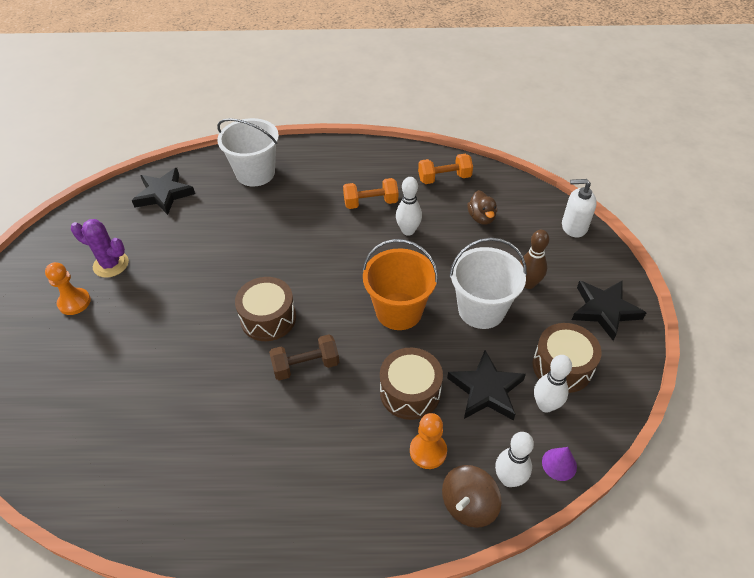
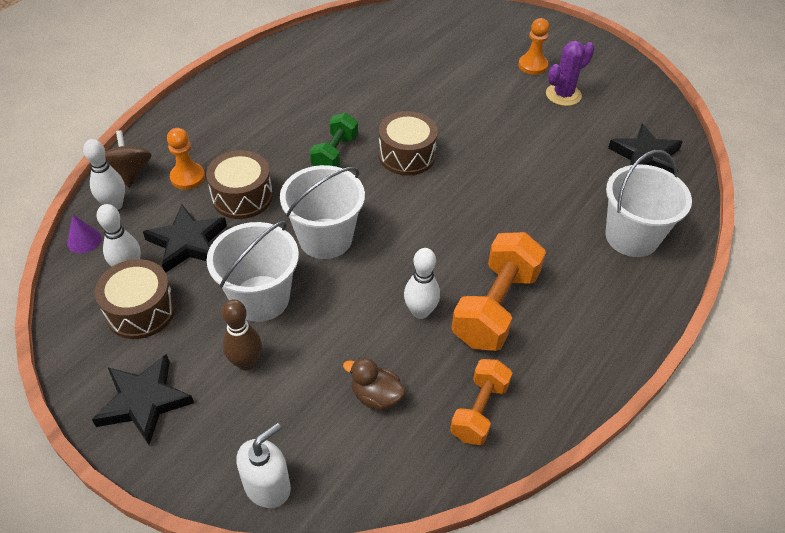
camera: 125 degrees right, 0 degrees up
brown dumbbell [269,334,339,381] -> green dumbbell [310,113,358,167]
orange dumbbell [343,178,398,209] -> orange dumbbell [451,232,546,351], size x1.62
orange bucket [362,239,438,330] -> white bucket [280,165,365,259]

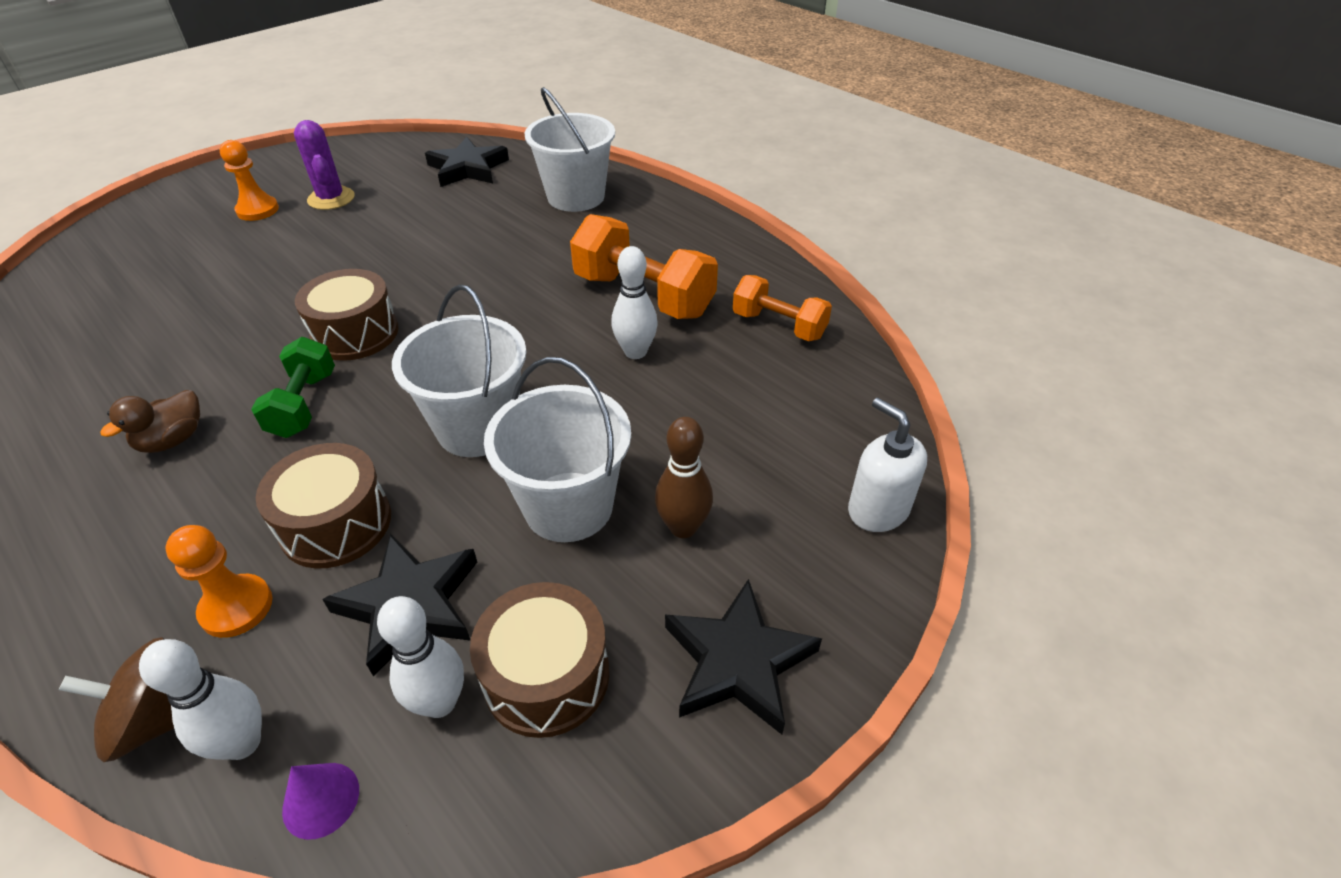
camera: 80 degrees left, 5 degrees down
green dumbbell [310,113,358,167] -> green dumbbell turned 60 degrees clockwise [251,337,335,438]
brown duck [343,357,406,411] -> brown duck moved to [100,390,200,453]

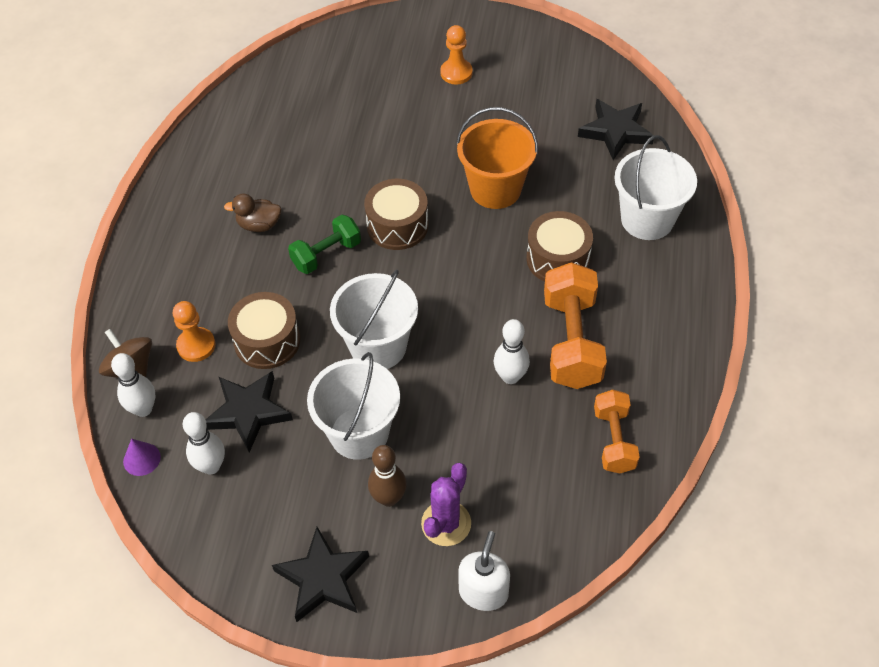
camera: 55 degrees right, 10 degrees up
purple cactus [294,120,355,210] -> purple cactus moved to [421,463,471,546]
brown drum [470,582,609,738] -> brown drum moved to [526,211,593,282]
none -> orange bucket [456,107,538,209]

